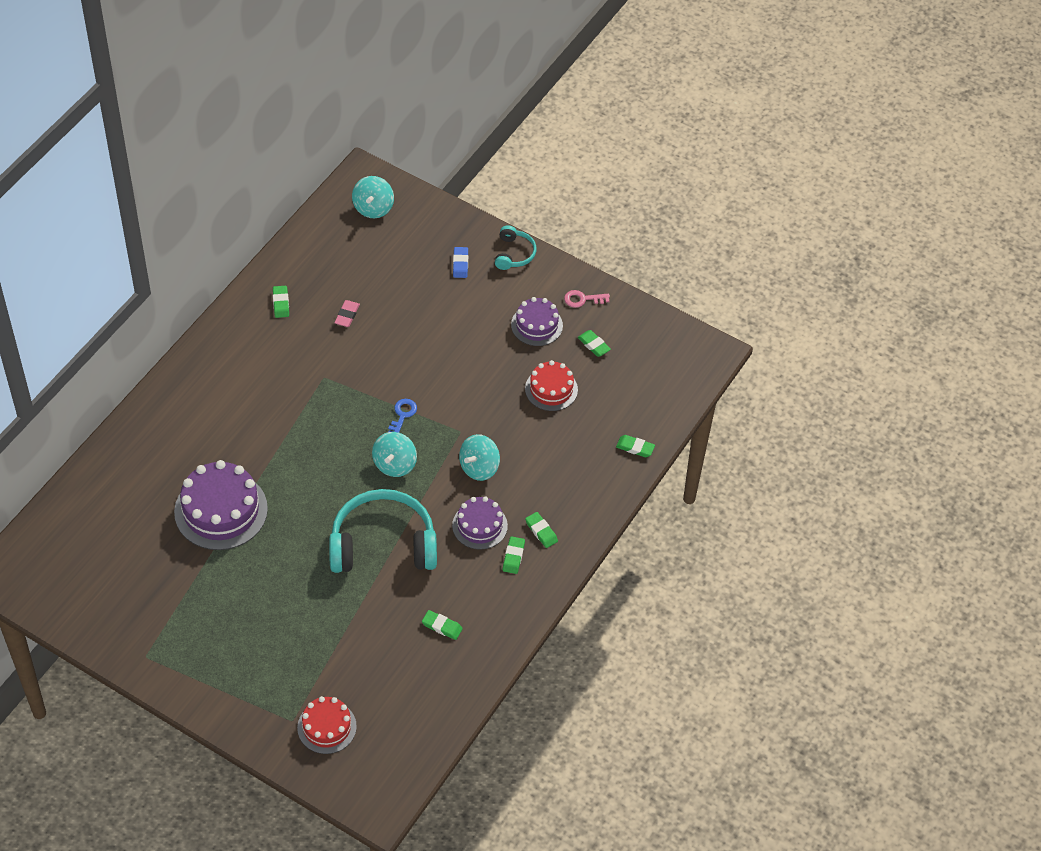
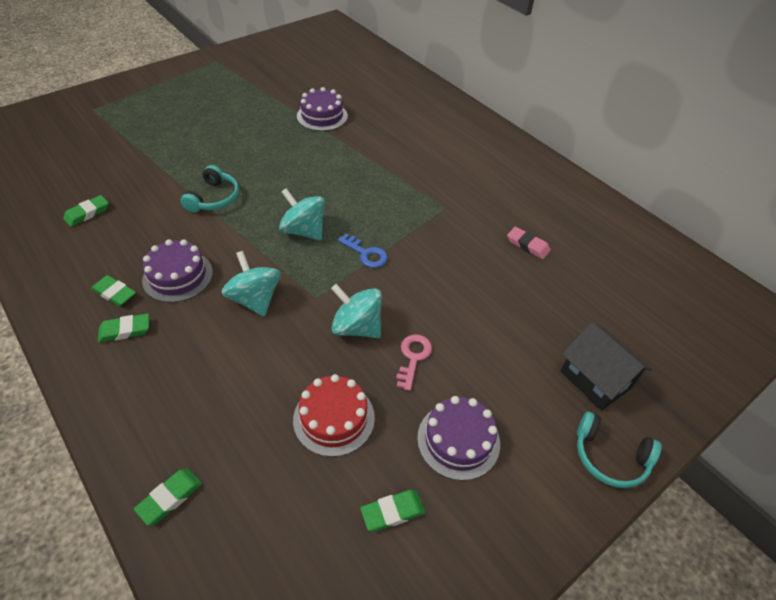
camera: 110 degrees right, 5 degrees down
purple cake [174,460,268,550] -> purple cake [297,87,348,131], size x0.60
green eraser [273,286,289,318] -> none
red cake [297,696,357,754] -> none
turquoise headphones [329,489,437,573] -> turquoise headphones [181,165,239,213], size x0.48
turquoise spinning top [352,176,394,218] -> turquoise spinning top moved to [331,284,382,338]
blue eraser [453,247,468,278] -> black house [560,322,652,411]
pink key [564,290,610,308] -> pink key moved to [396,334,432,391]

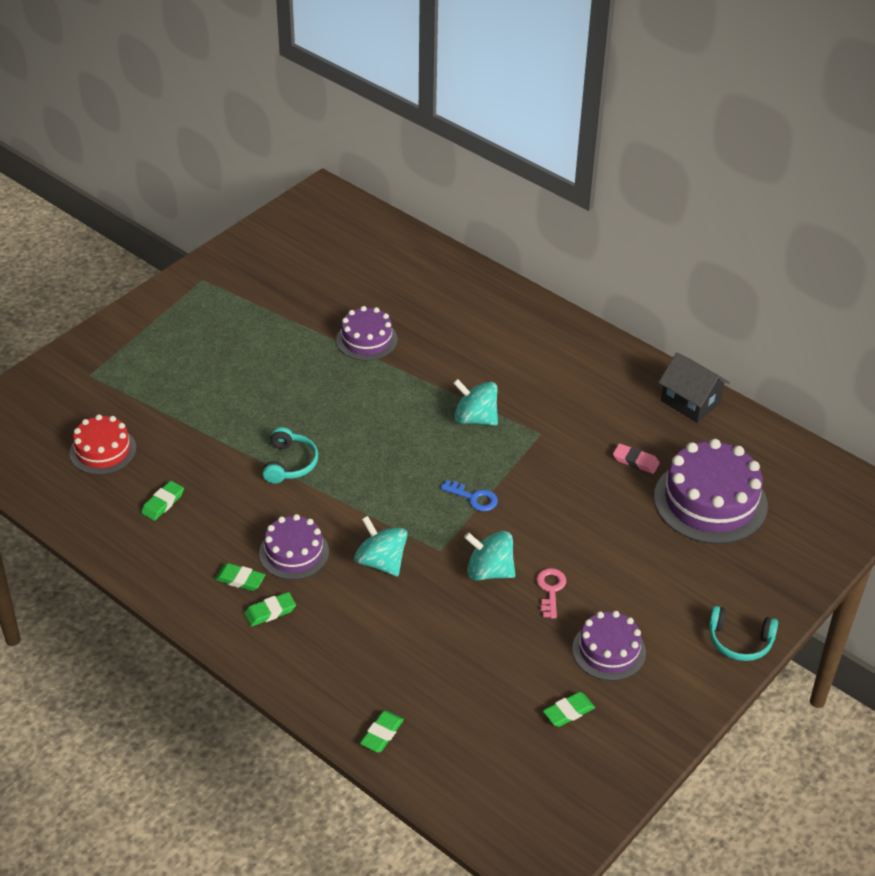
camera: 10 degrees left, 5 degrees down
turquoise spinning top [279,188,325,240] -> turquoise spinning top moved to [453,379,498,426]
red cake [293,374,375,457] -> red cake moved to [69,414,136,475]
black house [560,322,652,411] -> black house moved to [658,352,730,423]
none -> purple cake [654,439,768,544]

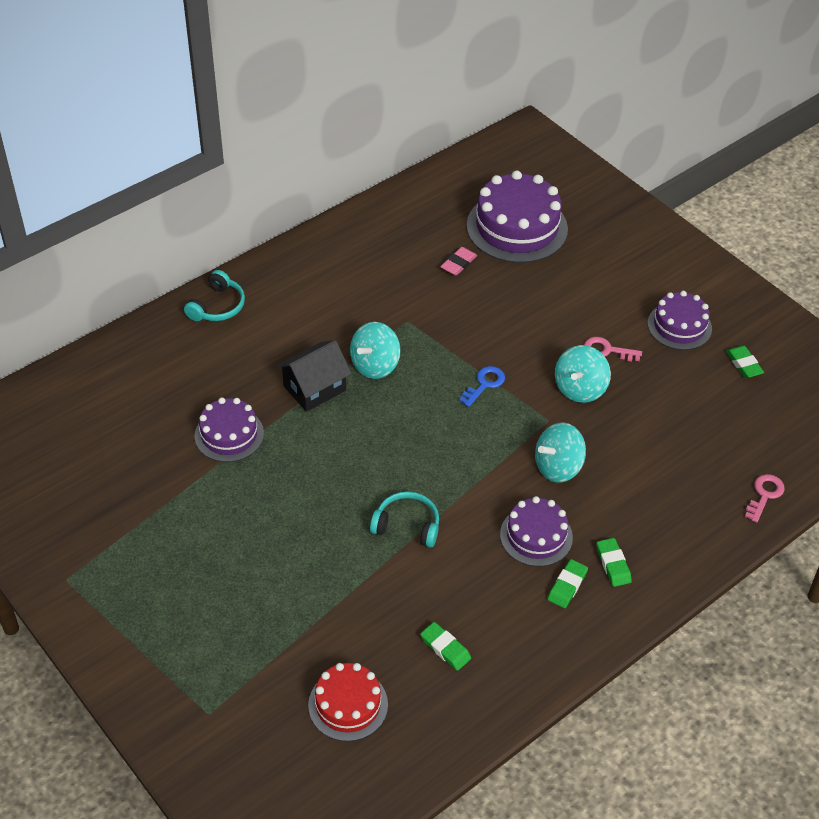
camera: 80 degrees left, 5 degrees up
green eraser [360,711,404,752] -> pink key [745,474,785,523]
black house [658,352,730,423] -> black house moved to [277,340,352,412]
turquoise headphones [709,606,778,661] -> turquoise headphones moved to [184,270,245,321]

